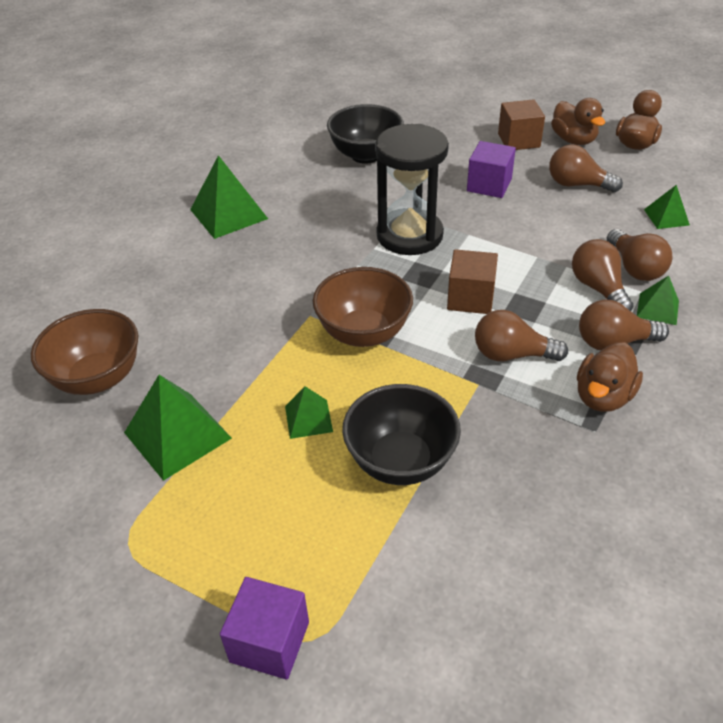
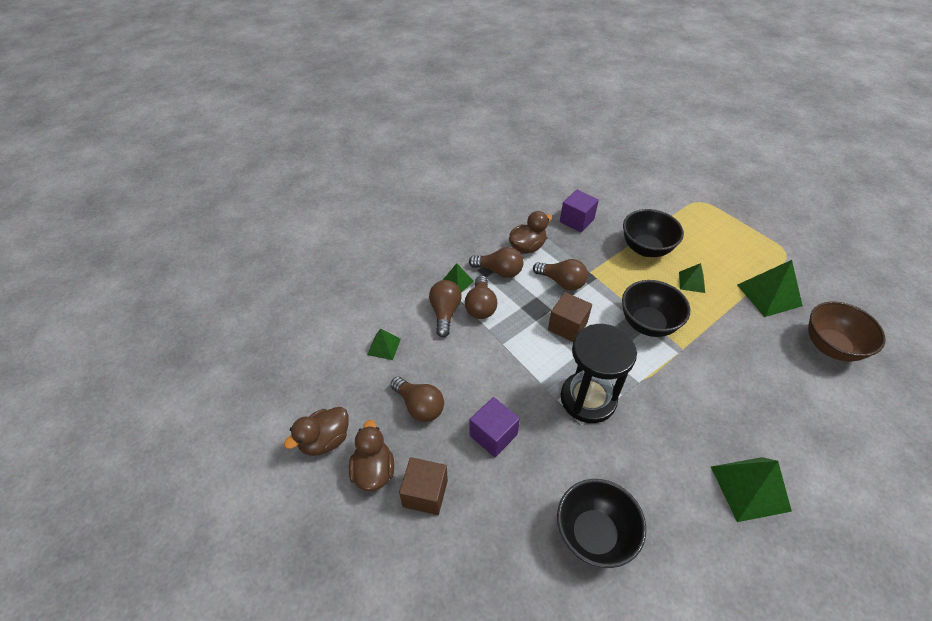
camera: 160 degrees left, 5 degrees up
purple cube [220,577,309,680] -> purple cube moved to [560,190,599,232]
brown bowl [313,267,413,347] -> black bowl [622,280,690,337]

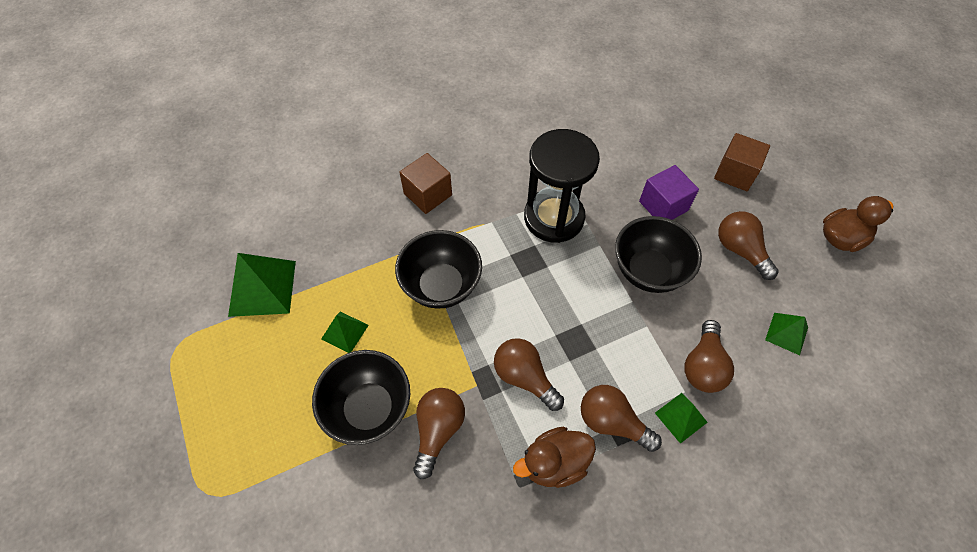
camera: 165 degrees left, 10 degrees up
brown duck [349,420,394,492] -> none
brown light bulb [465,275,497,319] -> brown light bulb moved to [413,388,465,479]
brown cube [548,292,592,342] -> brown cube moved to [399,153,452,214]
black bowl [557,479,646,568] -> black bowl moved to [615,216,702,293]
purple cube [560,190,599,232] -> none
green pyramid [711,457,792,522] -> none
brown bowl [808,301,885,362] -> none

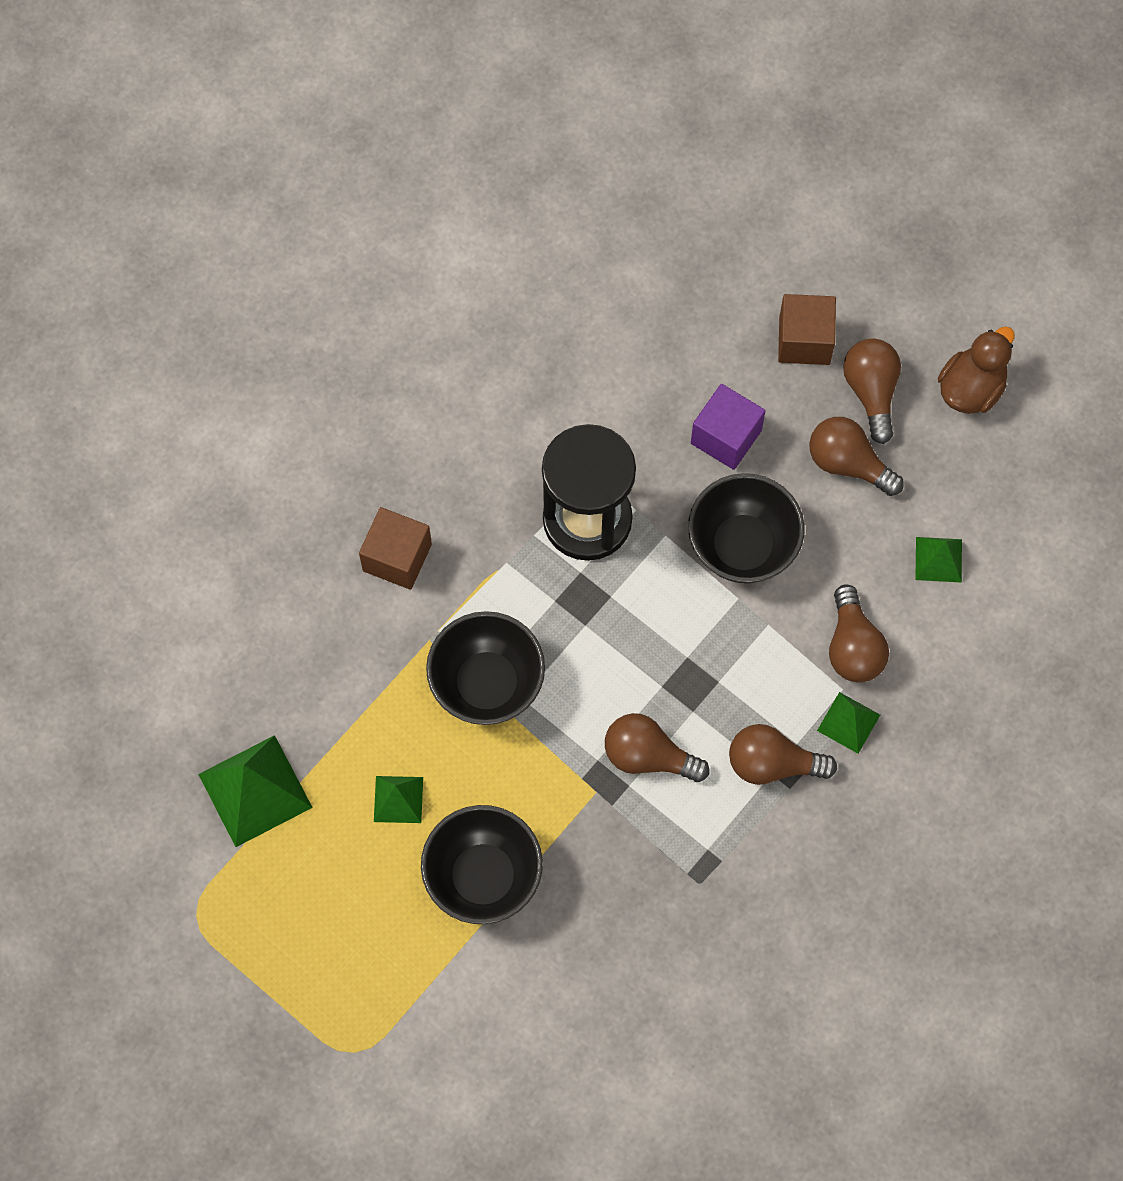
camera: 25 degrees left, 10 degrees up
brown light bulb [413,388,465,479] -> brown light bulb moved to [843,338,901,444]
brown duck [513,427,596,488] -> none

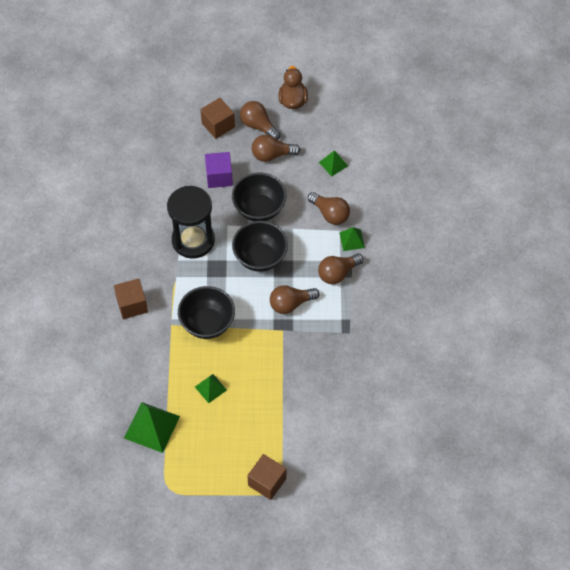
camera: 40 degrees left, 10 degrees down
black bowl [421,805,543,924] -> black bowl moved to [232,221,288,272]
none -> brown cube [247,454,286,500]

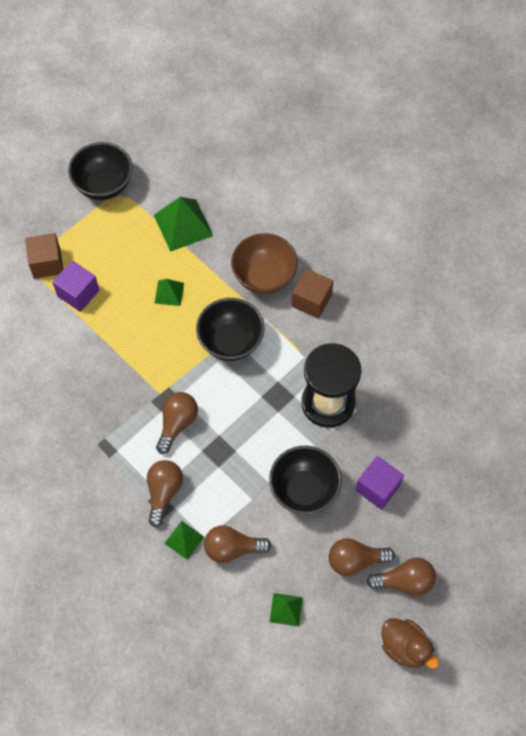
camera: 135 degrees right, 5 degrees up
brown cube [200,98,235,139] -> none
black bowl [232,221,288,272] -> black bowl moved to [68,142,132,200]
brown light bulb [252,135,300,162] -> brown light bulb turned 135 degrees counterclockwise [328,538,395,576]
none -> purple cube [52,261,99,312]
none -> brown bowl [231,233,298,294]

